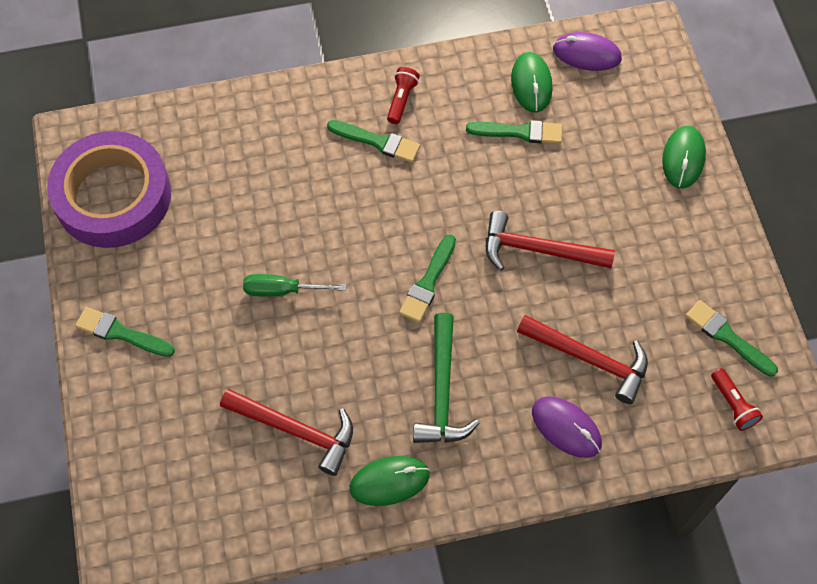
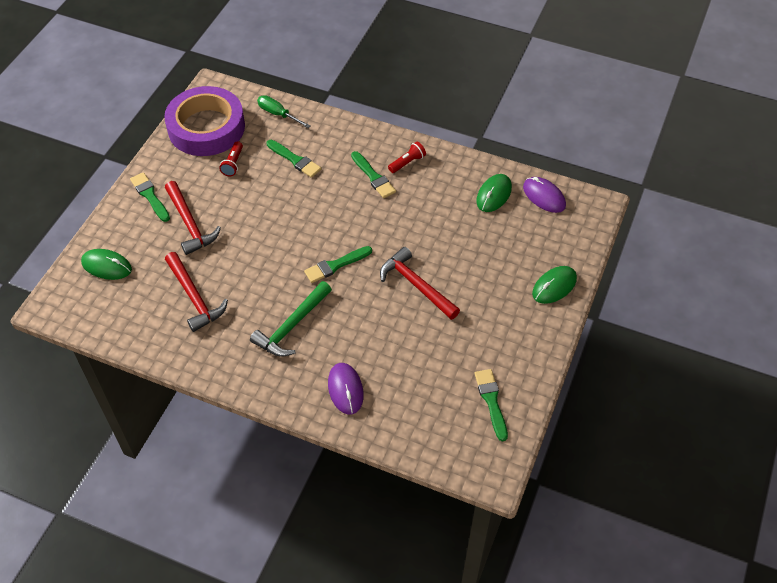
camera: 35 degrees right, 10 degrees down
green screwdriver [243,274,346,297] -> green screwdriver moved to [257,95,311,128]
green mouse [349,456,430,506] -> green mouse moved to [81,249,132,280]
green brush [466,120,562,144] -> green brush moved to [266,140,321,178]
red hammer [517,315,648,404] -> red hammer moved to [165,181,221,255]
red flashlight [711,368,763,431] -> red flashlight moved to [219,141,243,176]

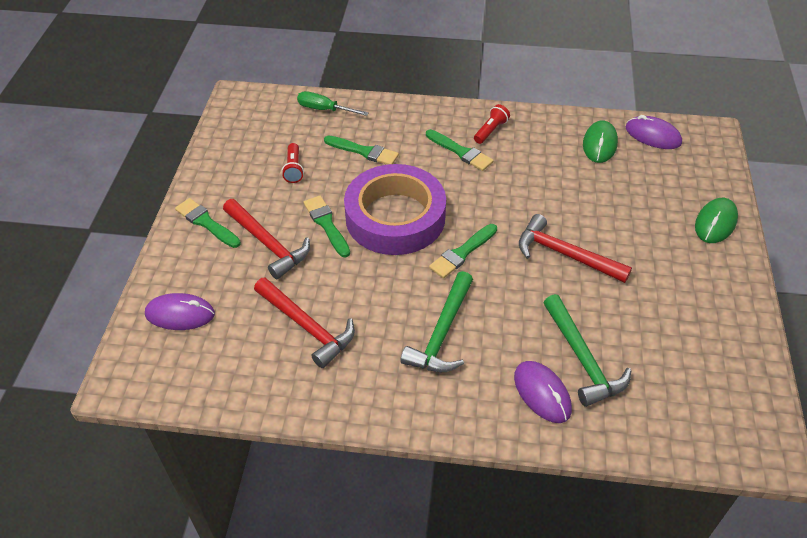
camera: 15 degrees left, 5 degrees down
green mouse [81,249,132,280] -> purple mouse [145,293,215,330]
purple tape [164,86,245,156] -> purple tape moved to [344,164,446,255]
green brush [475,369,508,441] -> green brush moved to [304,196,350,258]
none -> green hammer [543,294,631,407]

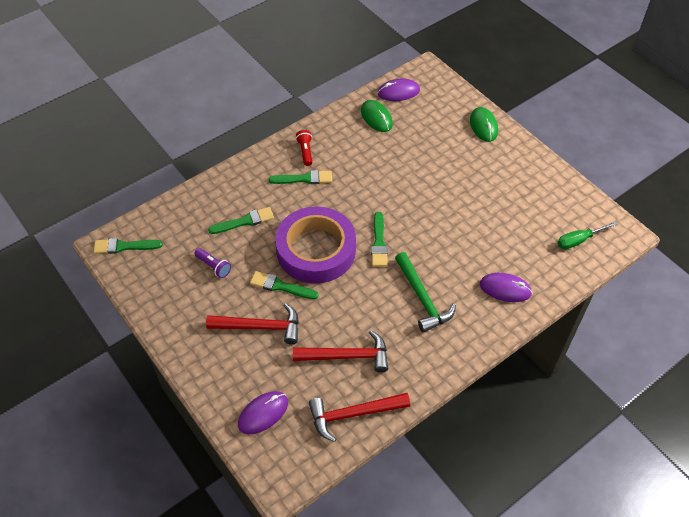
camera: 45 degrees left, 5 degrees up
green brush [175,198,241,248] -> green brush moved to [93,238,163,254]
red flashlight [282,143,304,183] -> purple flashlight [194,248,231,278]
green screwdriver [297,91,369,116] -> green screwdriver moved to [558,221,618,249]
red hammer [519,214,632,283] -> red hammer moved to [309,393,410,442]
green hammer [543,294,631,407] -> none

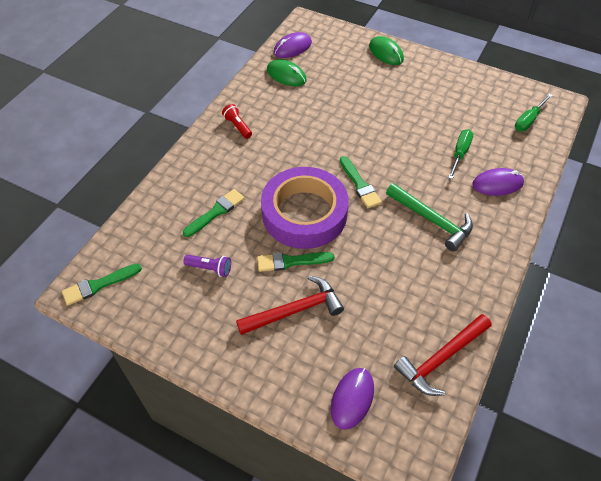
camera: 25 degrees left, 0 degrees up
green brush [268,170,332,184] -> none
red hammer [293,330,388,373] -> none
none -> green screwdriver [448,129,473,179]

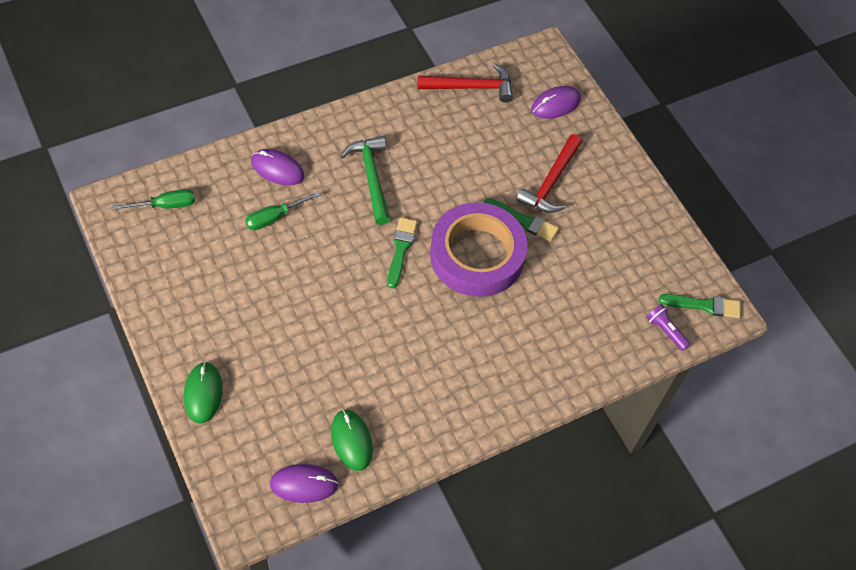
camera: 150 degrees left, 5 degrees up
green brush [183,189,245,237] -> none
purple flashlight [183,255,231,277] -> purple flashlight moved to [646,304,690,351]
red flashlight [222,104,252,139] -> none
red hammer [236,275,344,335] -> red hammer turned 75 degrees counterclockwise [516,134,582,213]

